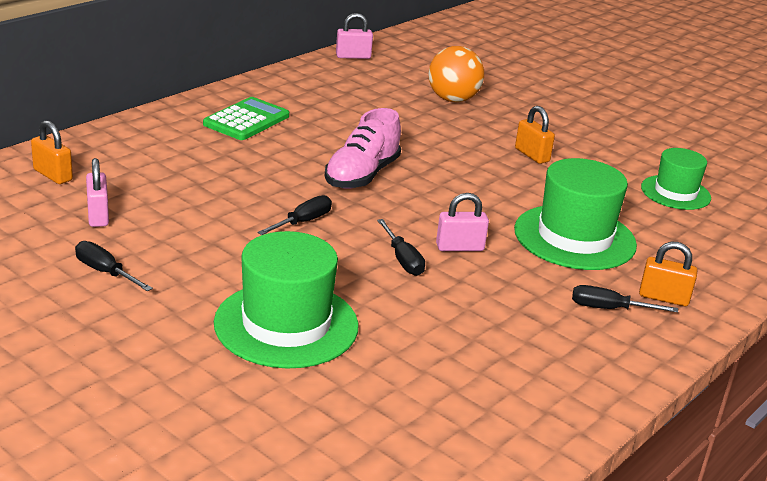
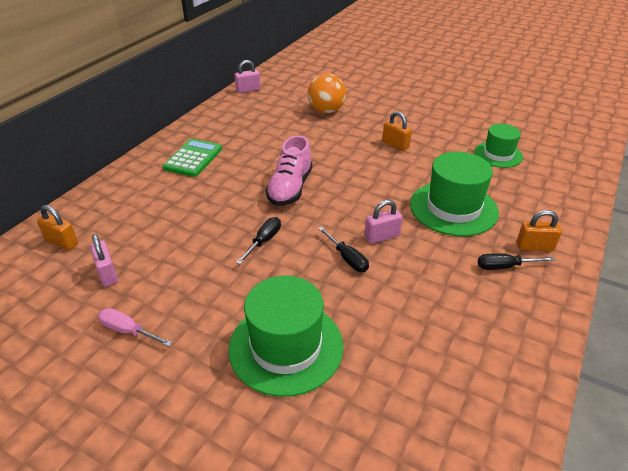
camera: 10 degrees left, 10 degrees up
black screwdriver [75,241,153,291] -> pink screwdriver [98,308,172,347]

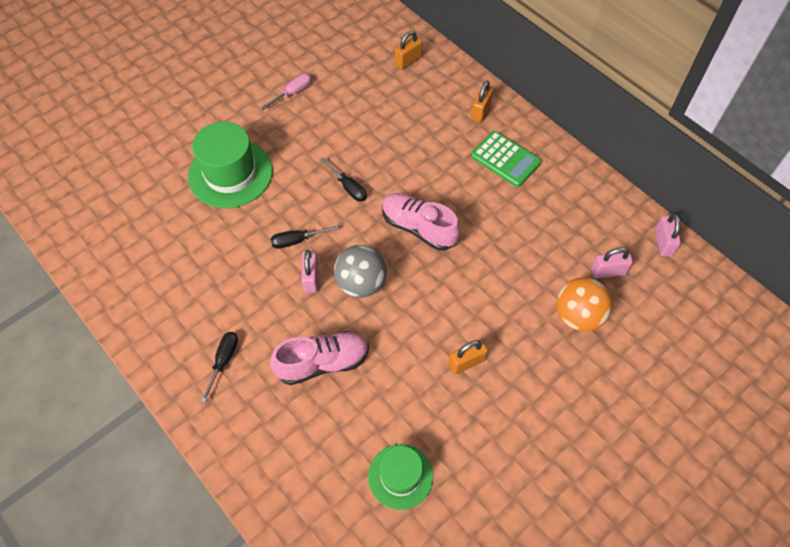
camera: 110 degrees right, 20 degrees up
pink padlock [90,234,118,287] -> pink padlock moved to [591,247,633,278]
green hat [410,152,499,236] -> pink shoe [270,331,369,385]
orange padlock [517,210,562,251] -> orange padlock moved to [471,81,494,123]
none -> grey ball [334,245,387,298]

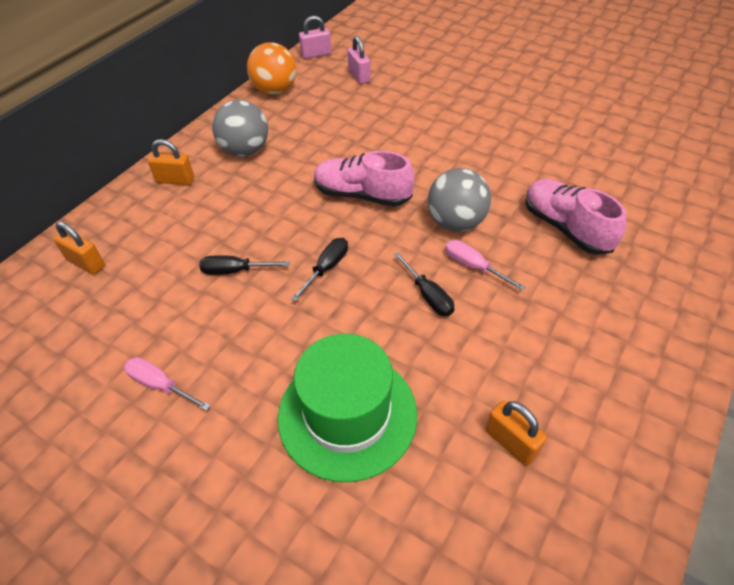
camera: 105 degrees left, 10 degrees down
black screwdriver [201,332,238,403] -> black screwdriver moved to [199,255,290,275]
pink padlock [301,250,319,293] -> pink screwdriver [445,240,525,291]
green hat [368,444,433,510] -> none
pink shoe [382,193,460,251] -> pink shoe turned 90 degrees clockwise [314,151,414,207]
orange padlock [448,340,488,375] -> orange padlock moved to [486,401,547,466]
green calculator [471,131,541,187] -> grey ball [212,100,268,157]
orange ball [557,277,613,332] -> orange ball moved to [247,42,296,95]

